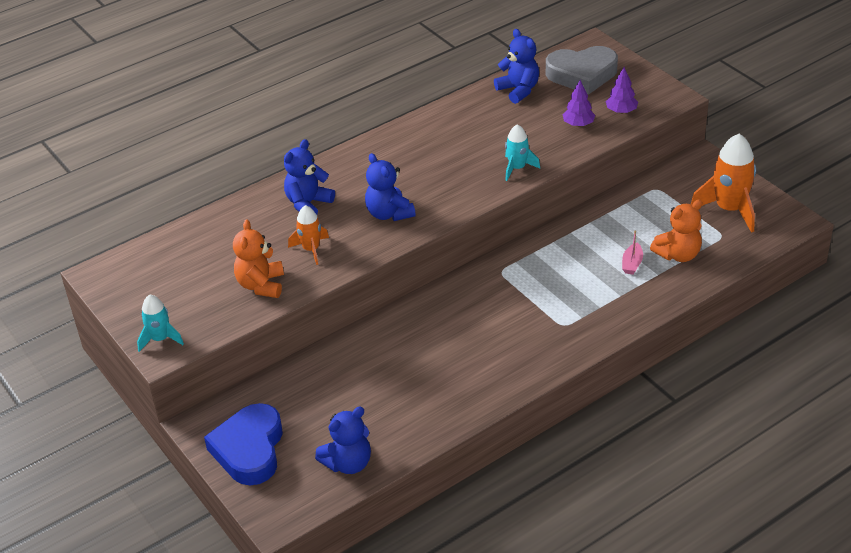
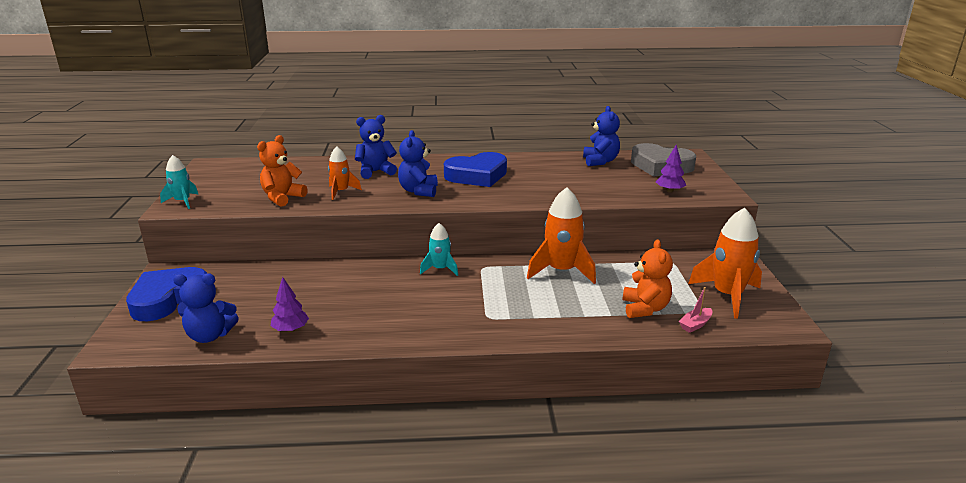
camera: 30 degrees right, 15 degrees down
turquoise rocket [505,124,540,181] -> turquoise rocket moved to [420,223,458,276]
purple tree [563,80,595,127] -> purple tree moved to [271,277,309,332]
pink boat [622,230,643,275] -> pink boat moved to [679,287,713,333]
orange teddy bear [650,200,702,262] -> orange teddy bear turned 90 degrees counterclockwise [622,239,673,318]
none -> blue heart [444,152,507,187]
none -> orange rocket [527,187,596,284]

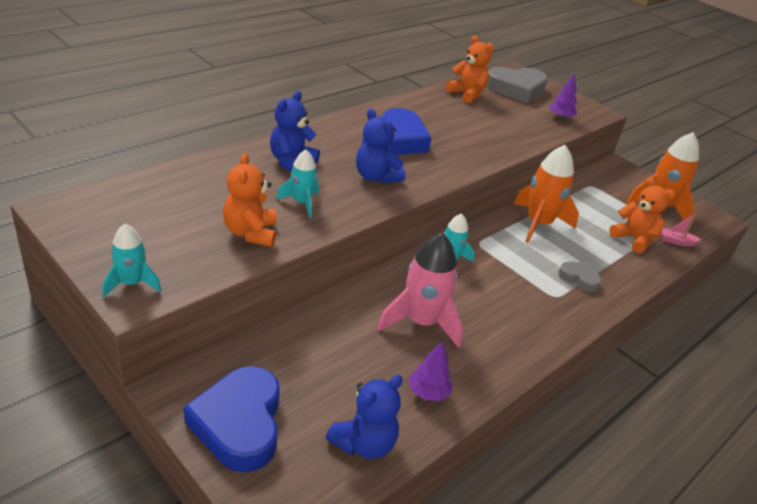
camera: 45 degrees left, 10 degrees up
orange rocket [328,146,362,200] -> turquoise rocket [276,150,319,218]
blue teddy bear [583,106,620,166] -> orange teddy bear [446,36,494,103]
pink boat [679,287,713,333] -> pink boat turned 90 degrees clockwise [662,213,701,246]
none -> pink rocket [377,233,463,348]
none -> grey heart [558,262,602,292]

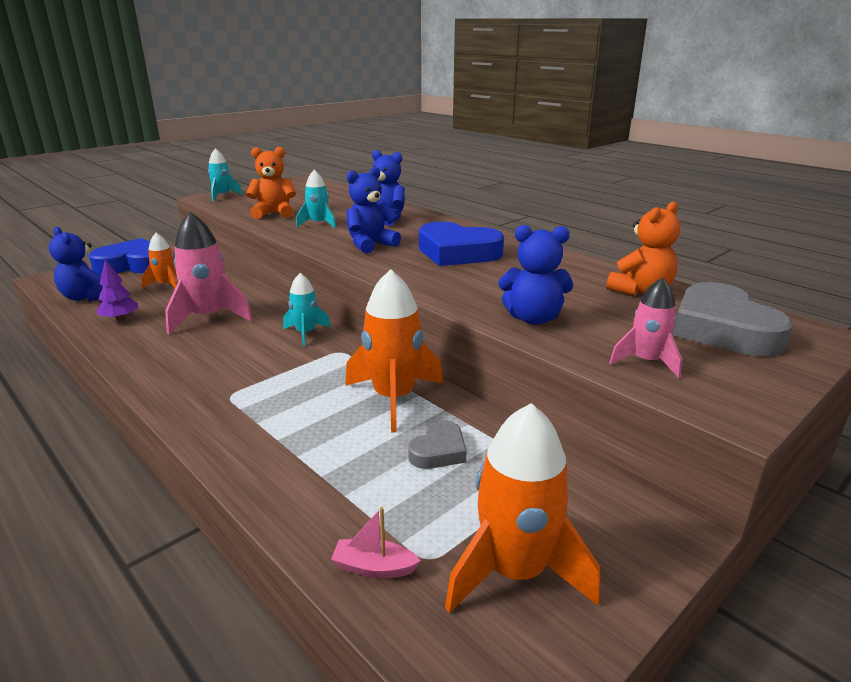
camera: 95 degrees right, 10 degrees down
purple tree [549,73,577,119] -> pink rocket [609,277,682,378]
grey heart [558,262,602,292] -> grey heart moved to [408,420,467,469]
orange teddy bear [609,177,675,253] -> none
pink boat [662,213,701,246] -> pink boat turned 90 degrees counterclockwise [331,507,421,578]
none -> orange rocket [141,233,177,289]
none -> blue teddy bear [498,225,573,325]

